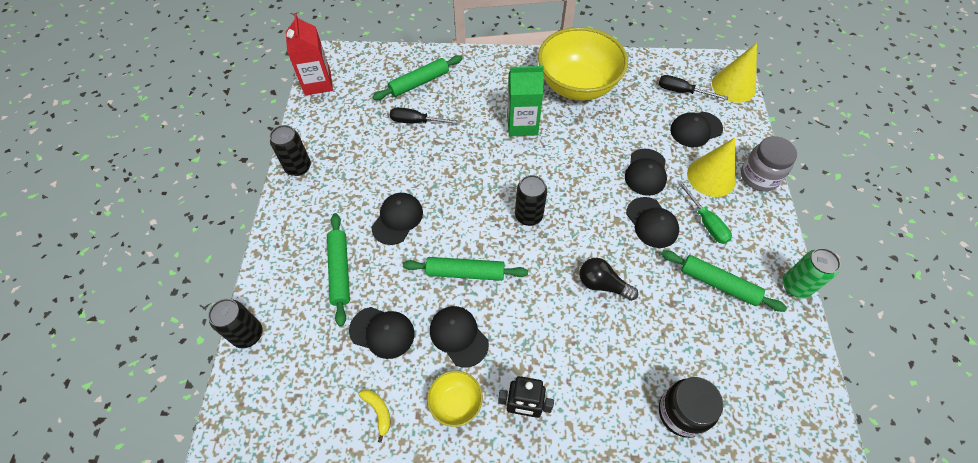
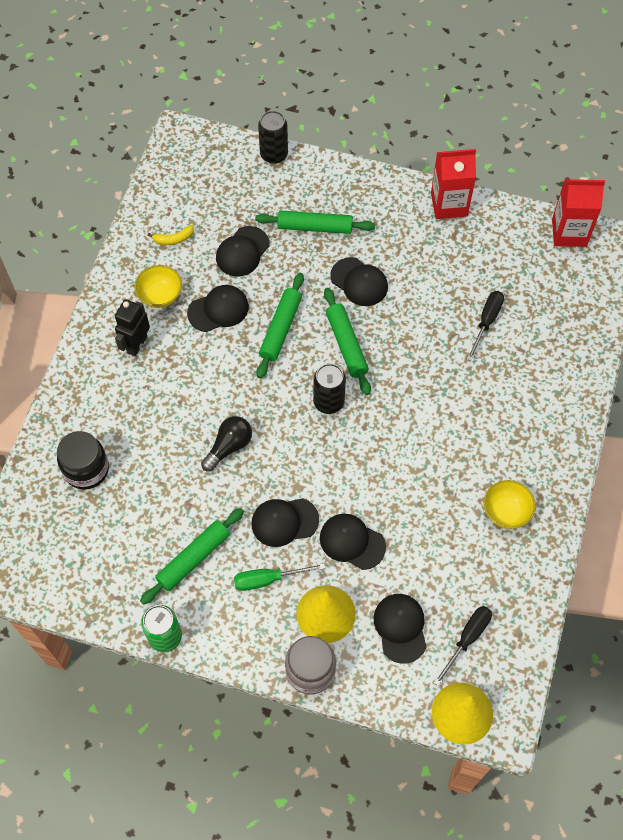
camera: 105 degrees right, 5 degrees up
black can [270,125,311,176] -> red carton [431,149,476,219]
green rolling pin [373,55,463,100] -> green rolling pin moved to [324,288,371,395]
green carton [507,66,544,136] -> none
yellow bowl [538,27,628,101] -> yellow bowl [484,480,536,529], size x0.45

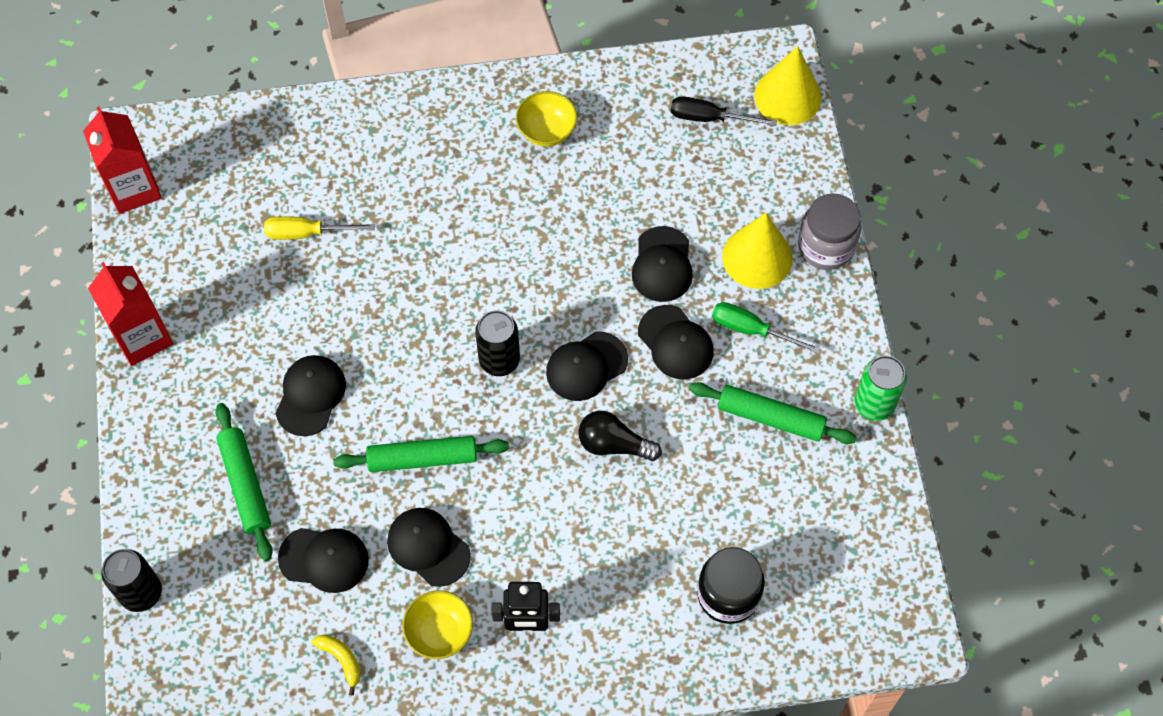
camera: 115 degrees left, 0 degrees up
green screwdriver [234,563,325,591] -> green screwdriver turned 150 degrees clockwise [712,302,821,354]
green rolling pin [324,288,371,395] -> none
black cap [374,594,426,664] -> black cap moved to [546,331,628,401]
black screwdriver [467,291,504,361] -> yellow screwdriver [264,216,375,240]

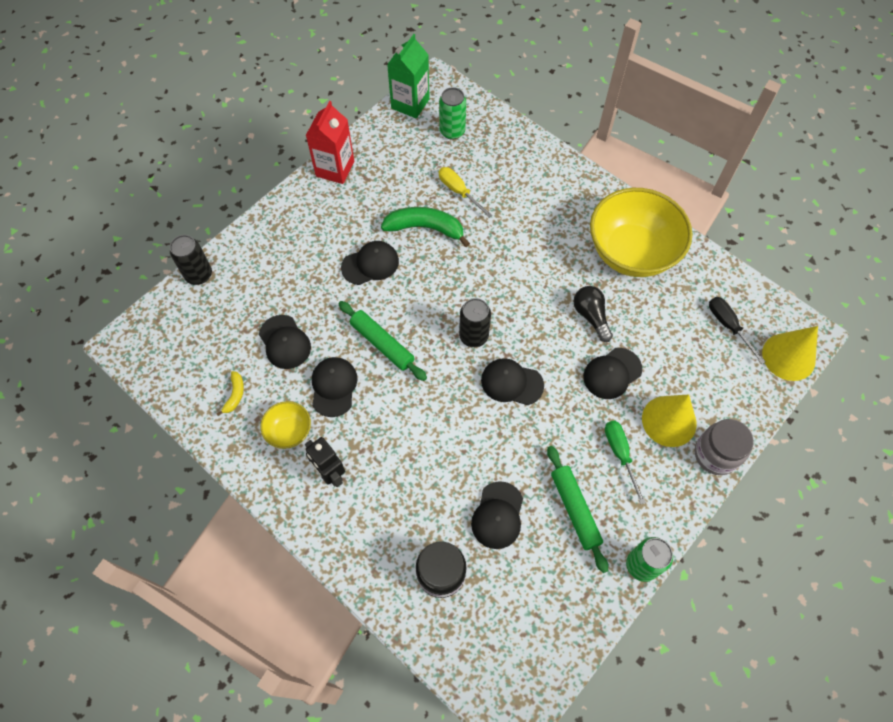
camera: 50 degrees right, 0 degrees up
red carton [83,107,162,214] -> green carton [387,34,430,118]
green rolling pin [215,403,273,561] -> none
yellow bowl [516,91,577,147] -> yellow bowl [590,188,692,277], size x2.20
black light bulb [578,411,662,461] -> black light bulb moved to [573,286,613,342]
black cap [638,305,713,379] -> black cap moved to [471,481,523,549]
none -> green banana [381,207,470,247]
none -> green can [439,87,466,140]

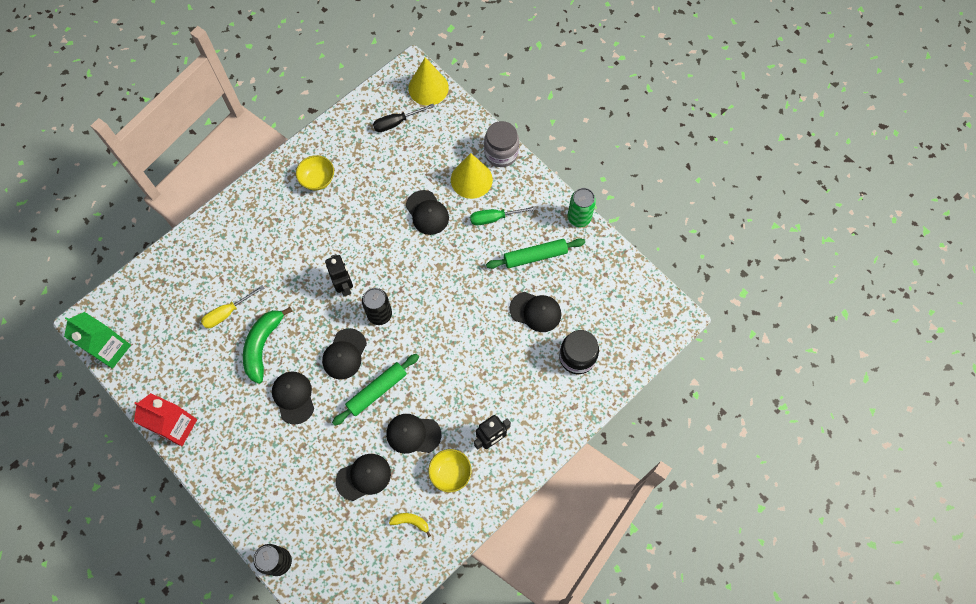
camera: 85 degrees left, 5 degrees up
green can [439,87,466,140] -> none
black cap [481,358,544,405] -> black cap moved to [322,328,367,379]
black light bulb [573,286,613,342] -> none
yellow bowl [590,188,692,277] -> yellow bowl [296,155,334,191], size x0.45
none -> black robot [325,254,353,296]

